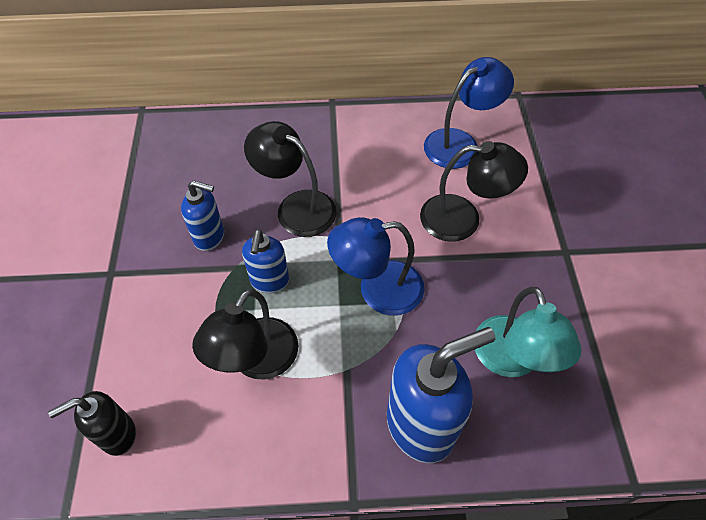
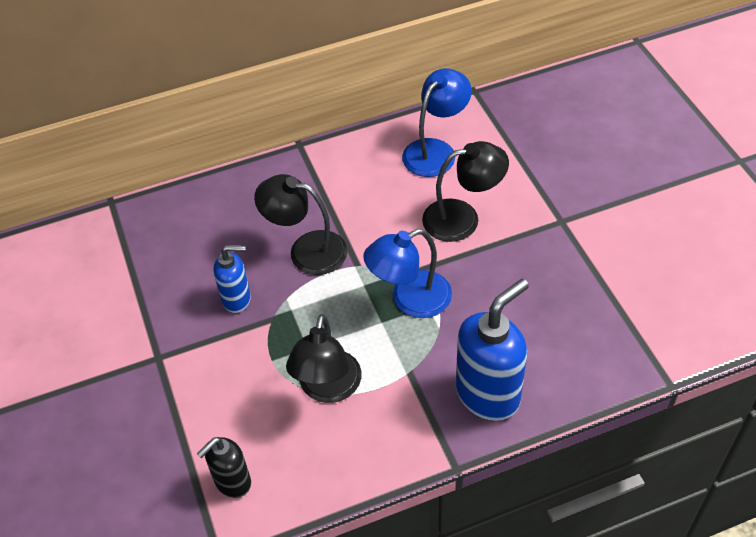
camera: 15 degrees left, 5 degrees down
blue soap dispenser [242,230,289,293] -> none
turquoise lamp [475,287,582,377] -> none

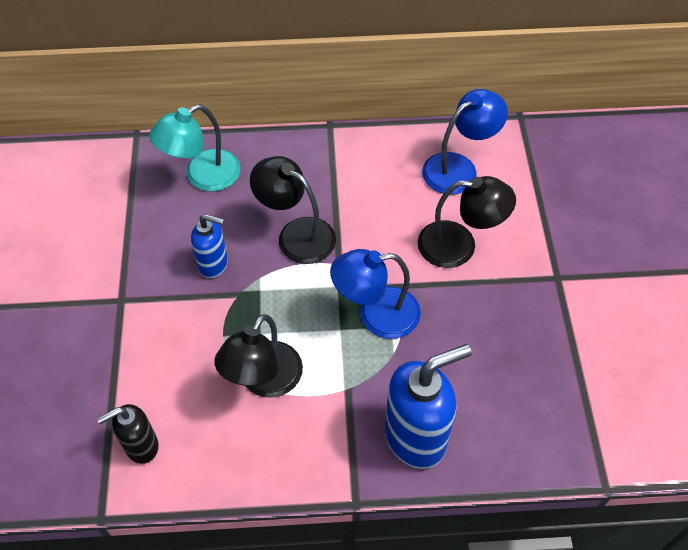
camera: 15 degrees right, 5 degrees up
none -> turquoise lamp [149,105,241,191]

